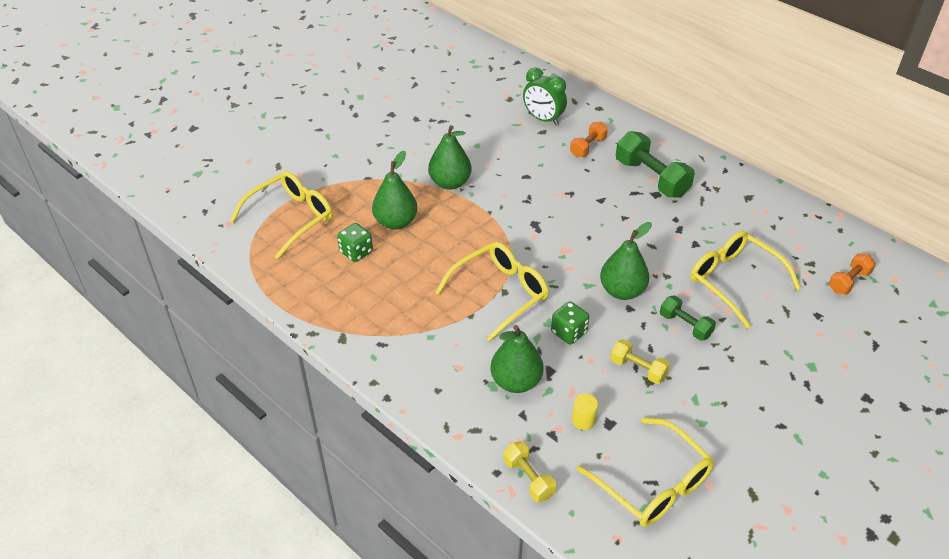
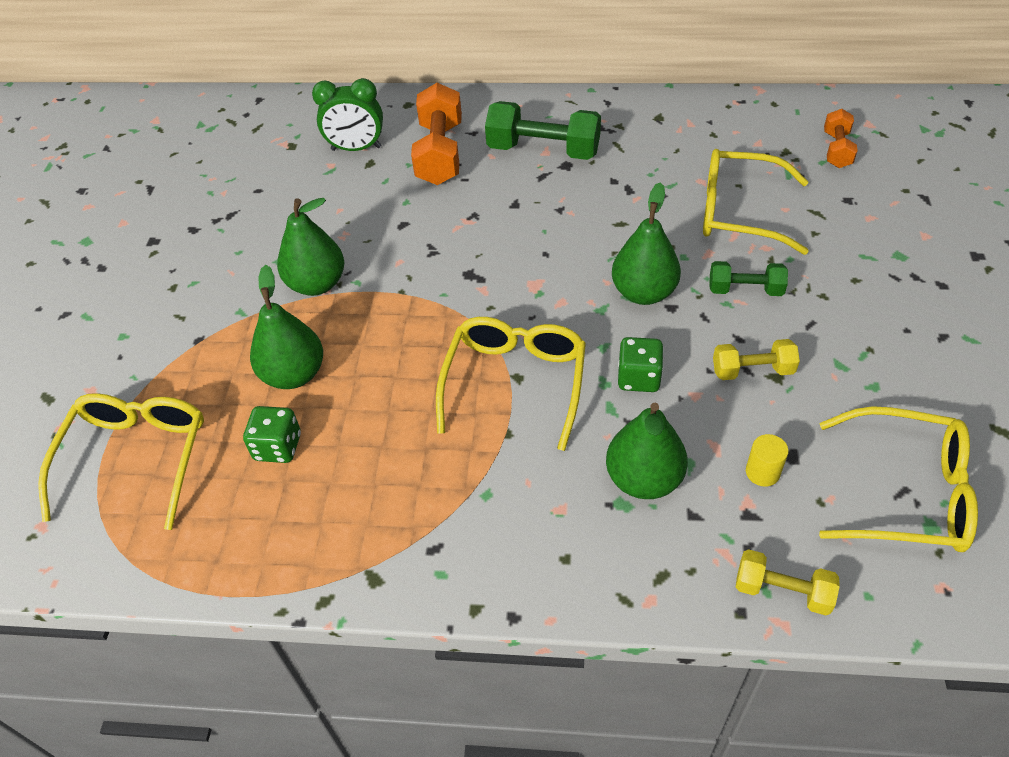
camera: 35 degrees left, 5 degrees up
orange dumbbell [570,122,608,157] -> orange dumbbell [411,83,462,185], size x1.76

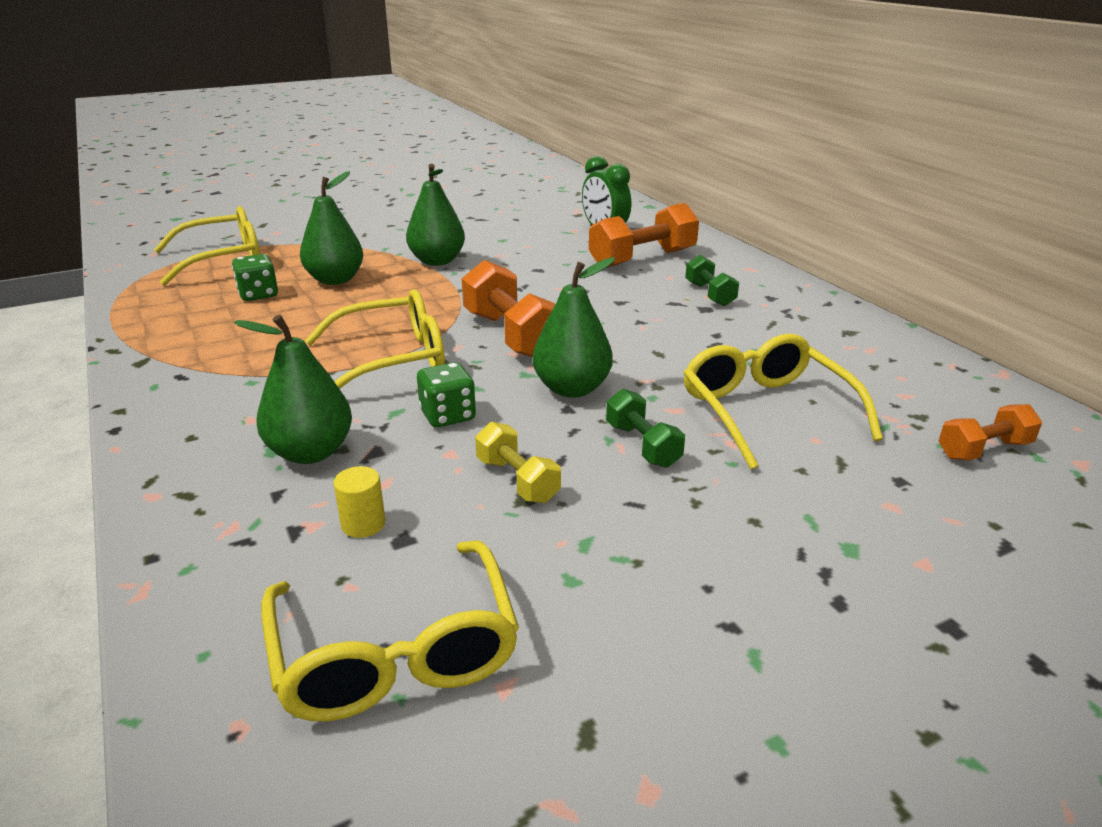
camera: 55 degrees right, 20 degrees down
green dumbbell [485,101,601,160] -> green dumbbell [685,255,739,306], size x0.57
yellow dumbbell [736,549,840,615] -> none
none -> orange dumbbell [462,260,555,358]

